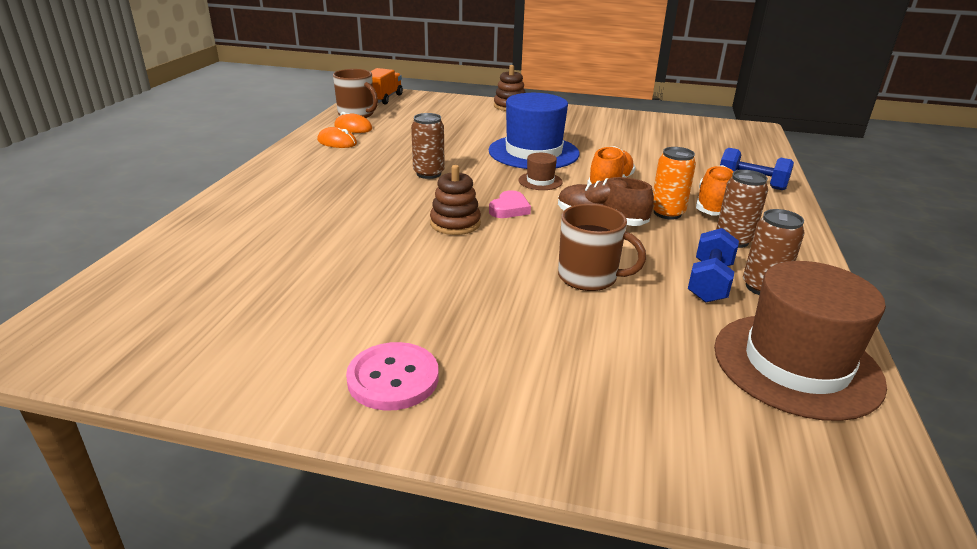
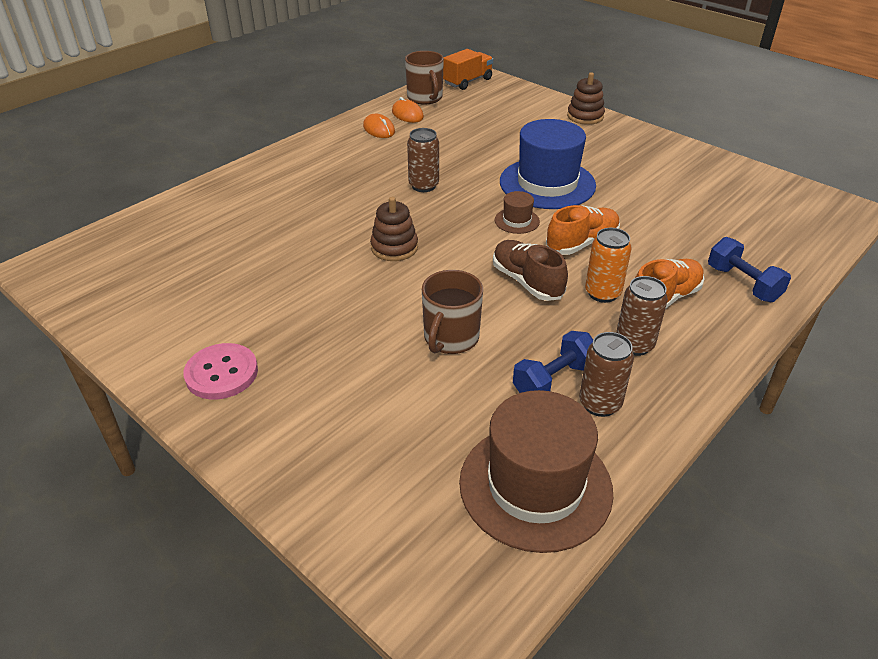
camera: 30 degrees right, 10 degrees up
pink heart [489,190,531,218] -> none
brown mug [558,204,646,291] -> brown mug turned 60 degrees clockwise [422,270,483,354]

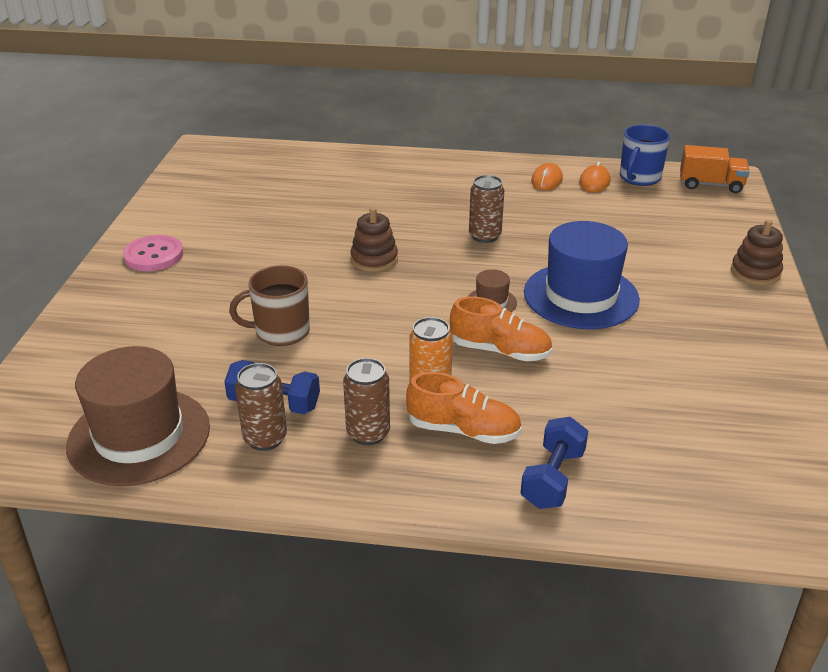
camera: 55 degrees right, 5 degrees down
brown mug [405,51,444,105] -> blue mug [620,125,670,186]
brown shoe [493,240,568,301] -> none

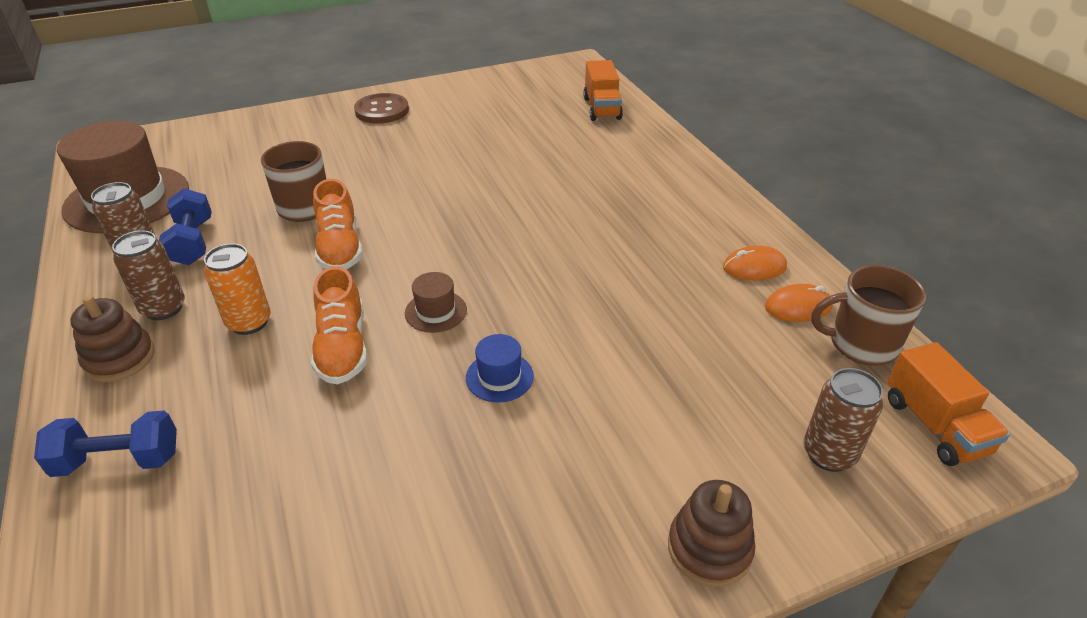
camera: 60 degrees right, 5 degrees up
pink button [123,235,183,271] -> brown button [354,93,409,124]
brown stacking toy [350,207,398,272] -> brown stacking toy moved to [71,295,155,382]
orange shoe [406,372,522,444] -> orange shoe moved to [313,179,363,269]
brown can [469,175,504,243] -> brown can moved to [804,368,883,472]
blue hat [524,221,640,329] -> blue hat [466,334,534,402], size x0.44
blue mug [620,125,670,186] -> brown mug [811,265,926,366]
none -> orange truck [583,60,623,121]

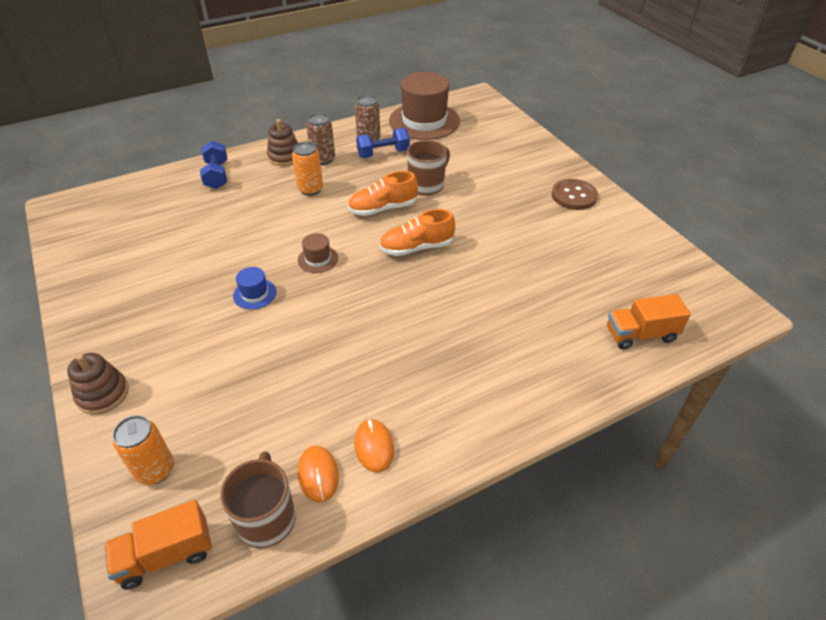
camera: 85 degrees right, 5 degrees up
orange shoe [311,266,367,384] -> orange shoe moved to [379,209,455,256]
brown can [804,368,883,472] -> orange can [112,415,174,485]

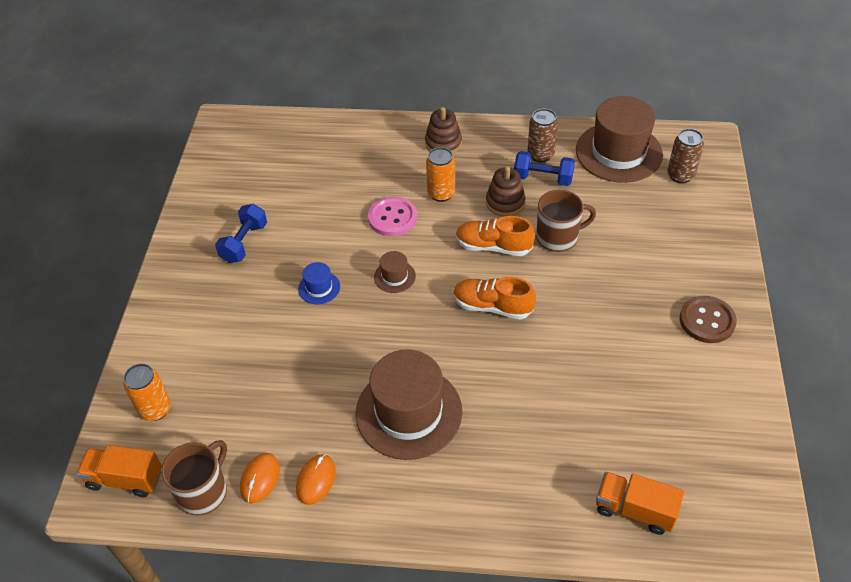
camera: 35 degrees right, 5 degrees up
brown stacking toy [67,353,129,415] -> brown stacking toy moved to [486,166,526,216]
blue dumbbell [200,141,227,189] -> blue dumbbell moved to [215,204,267,263]
brown can [306,113,335,165] -> brown can moved to [667,129,704,183]
none -> brown hat [356,349,462,460]
none -> pink button [368,196,417,236]

